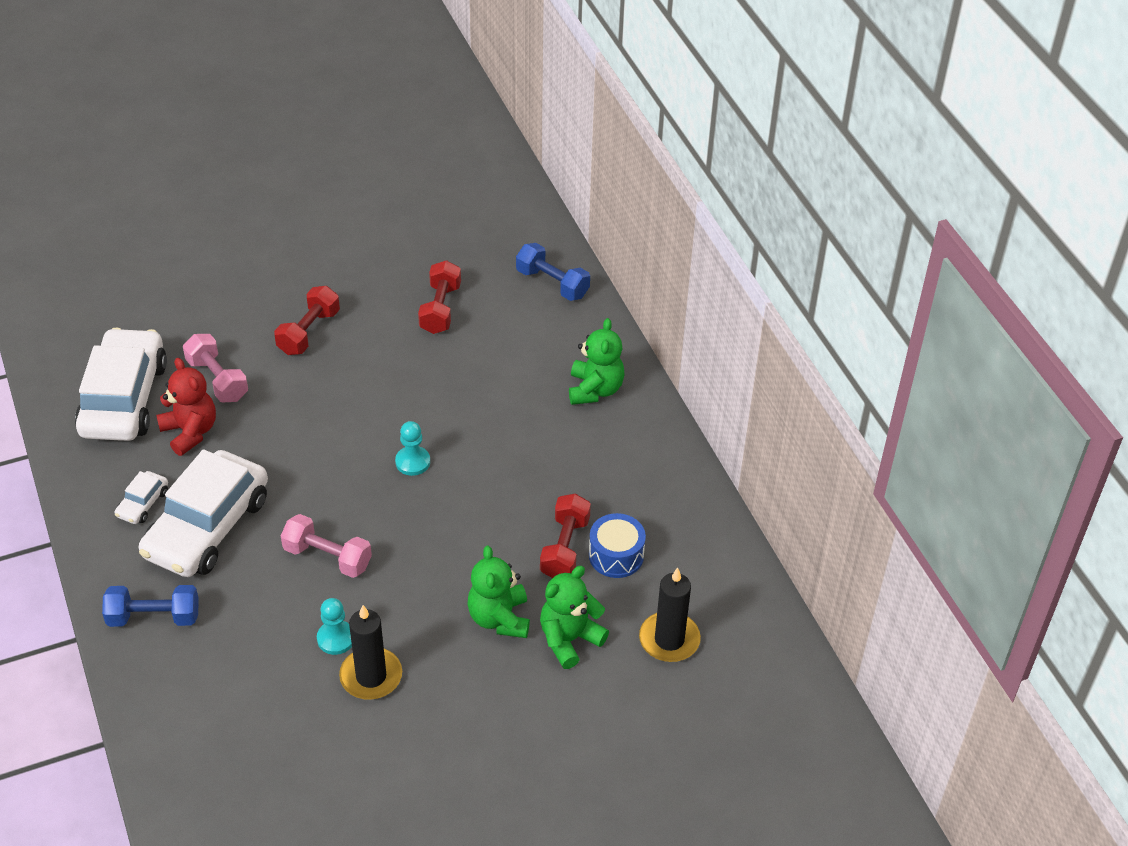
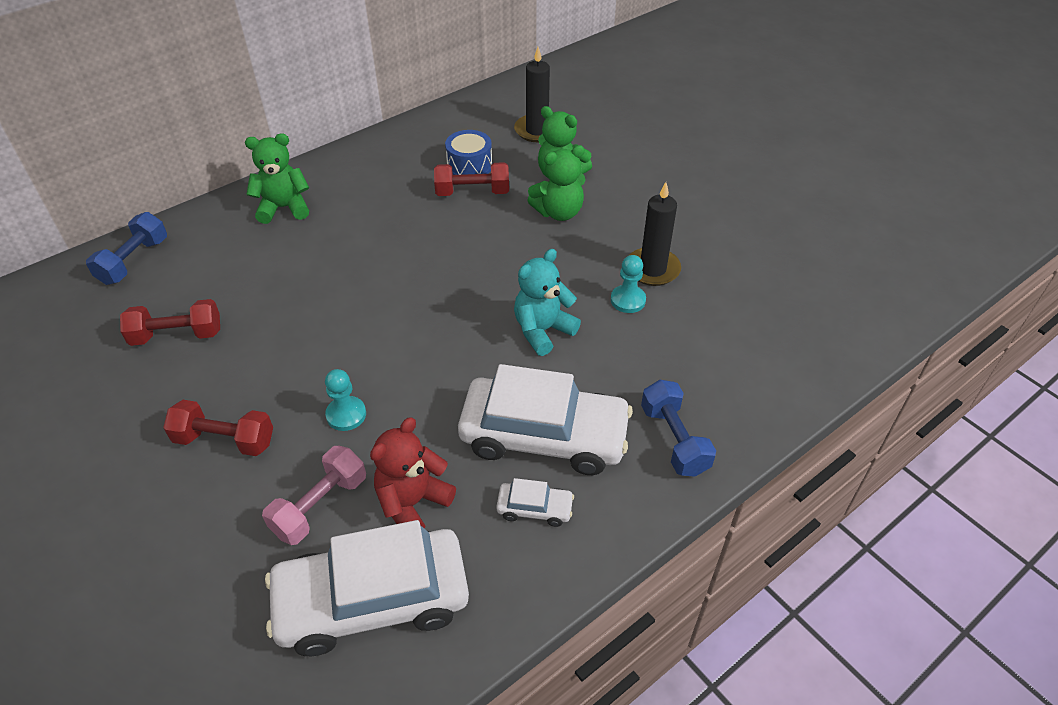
camera: 105 degrees left, 0 degrees up
pink dumbbell [281,514,372,578] -> turquoise teddy bear [514,249,581,356]
turquoise pawn [395,421,430,476] -> turquoise pawn moved to [325,369,366,431]

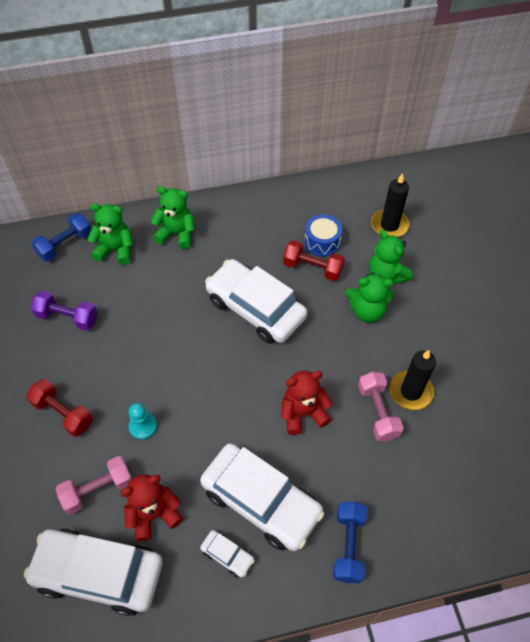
camera: 25 degrees right, 10 degrees up
red dumbbell [120,299,220,346] -> purple dumbbell [31,291,98,331]
turquoise teddy bear [514,249,581,356] -> red teddy bear [281,371,332,435]
turquoise pawn [611,255,646,313] -> pink dumbbell [358,372,403,441]
none -> green teddy bear [87,203,133,265]
none -> white car [205,259,307,344]

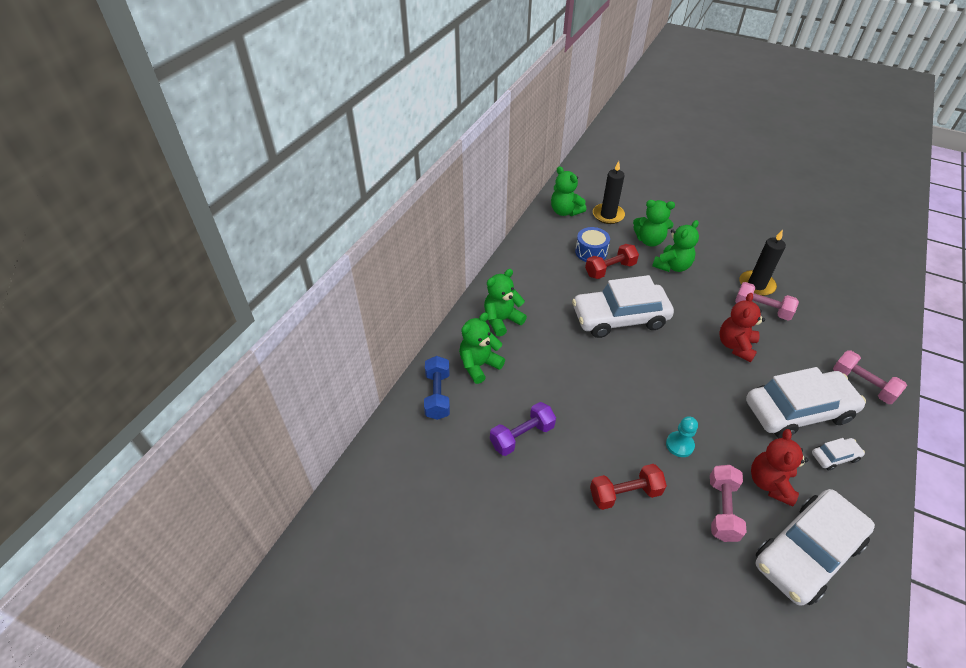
camera: 50 degrees left, 10 degrees down
blue dumbbell [333,502,368,583] -> pink dumbbell [833,350,907,404]
none -> green teddy bear [551,166,586,216]

